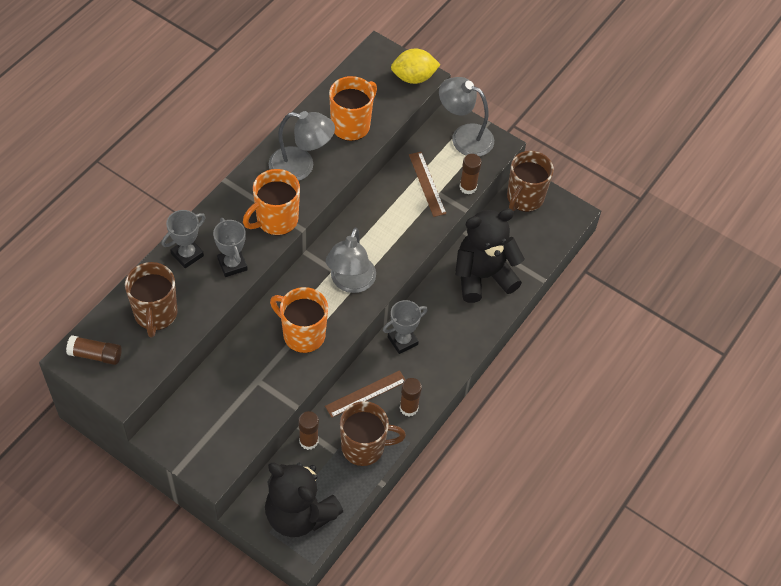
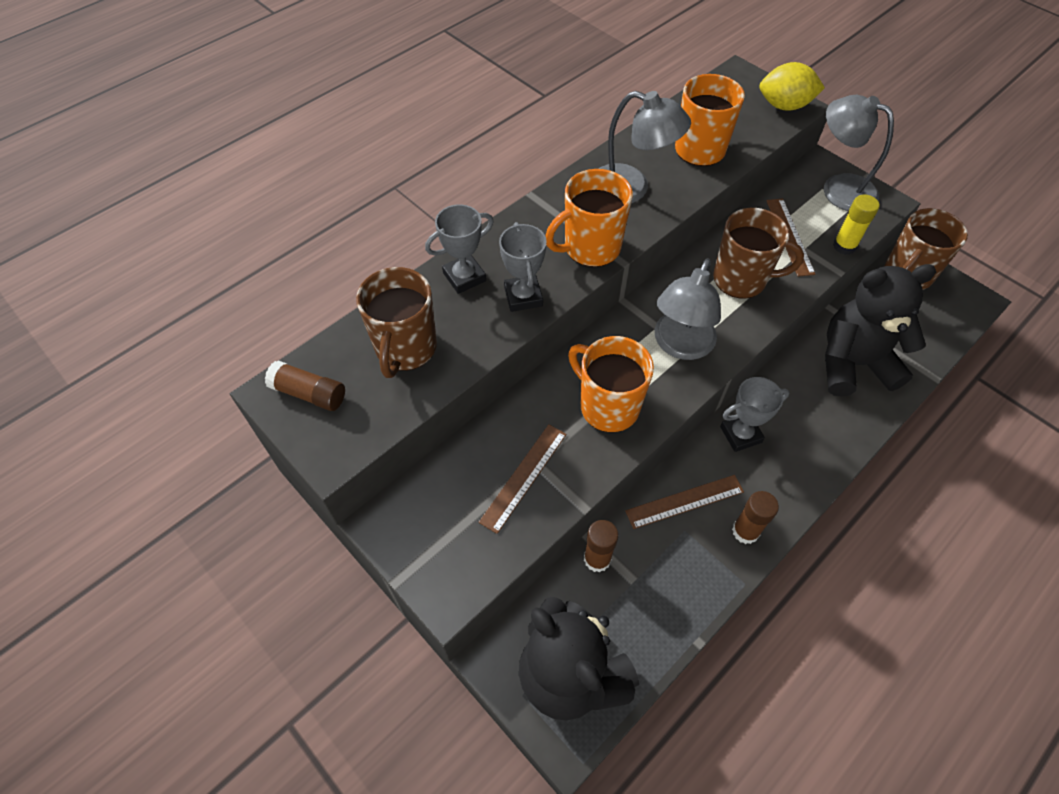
camera: 15 degrees right, 0 degrees up
brown mug [340,401,406,466] -> brown mug moved to [713,208,804,299]
brown glue stick [459,154,482,194] -> yellow glue stick [833,195,880,255]
none -> brown ruler [478,424,567,534]

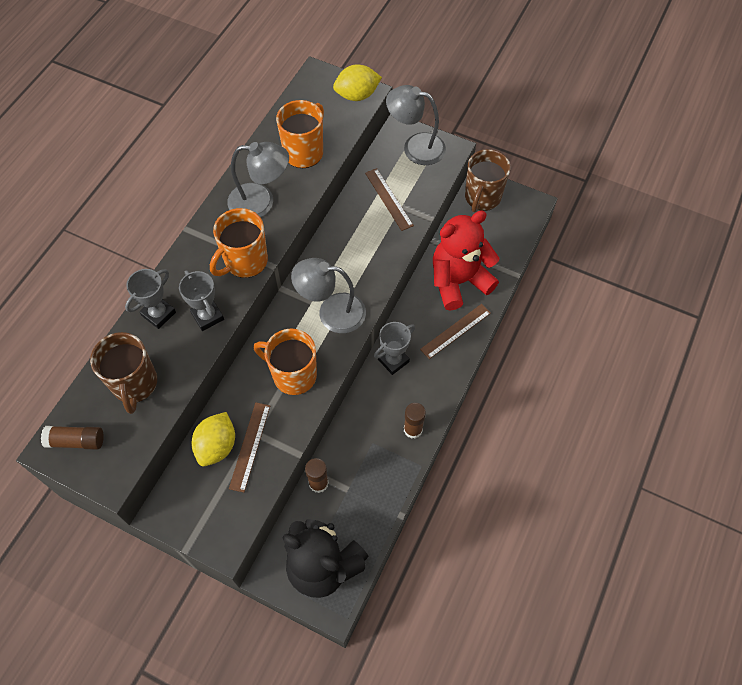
camera: 20 degrees left, 5 degrees up
brown ruler [625,475,744,529] -> brown ruler moved to [420,304,491,359]
grey lamp [655,259,721,360] -> grey lamp turned 90 degrees clockwise [291,258,366,333]
brown mug [713,208,804,299] -> none
black teddy bear [825,264,936,397] -> red teddy bear [433,210,500,310]
yellow glue stick [833,195,880,255] -> none
none -> yellow lemon [191,412,235,466]

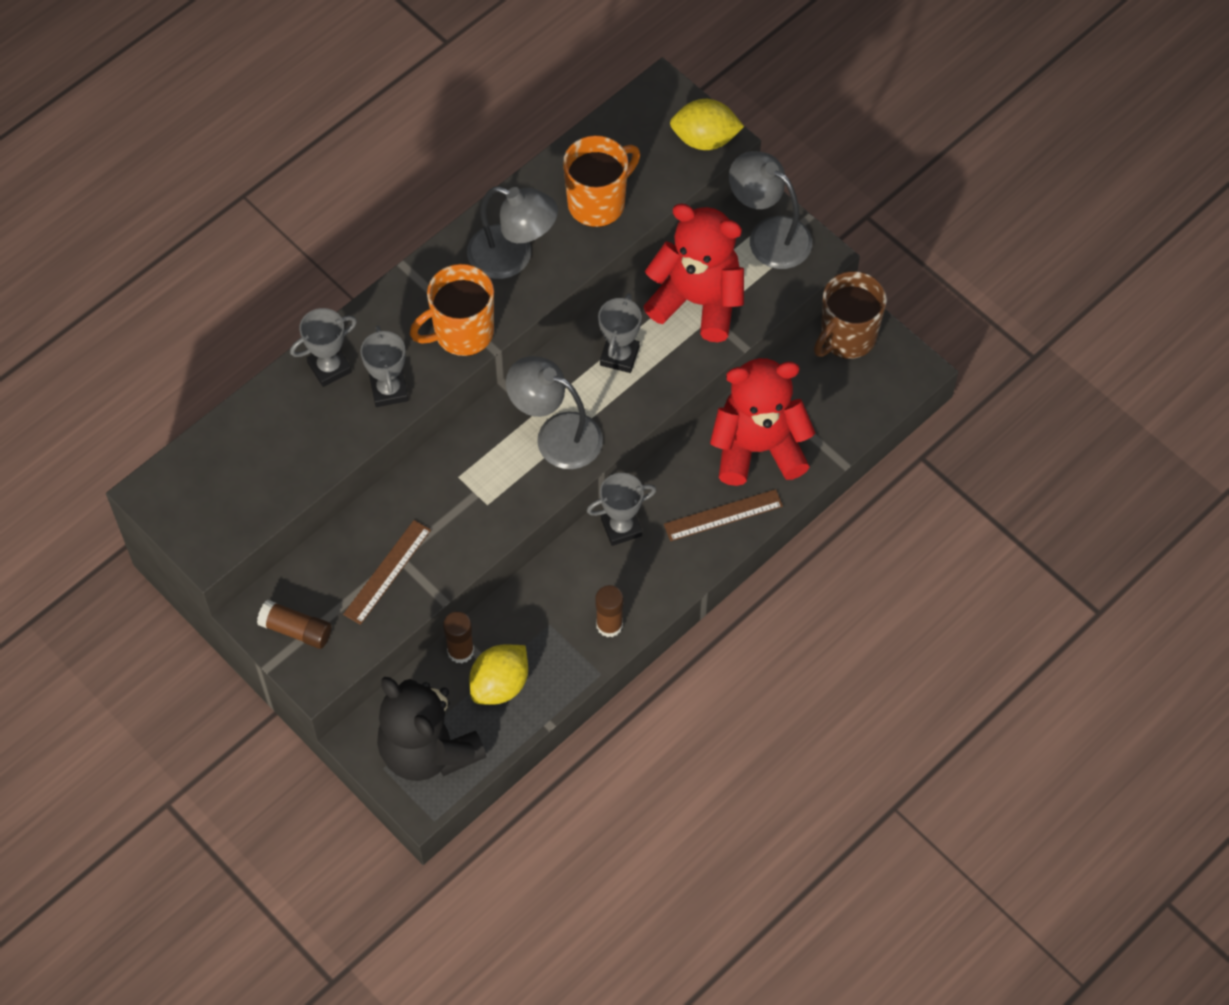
camera: 20 degrees right, 0 degrees up
brown glue stick [41,426,104,450] -> brown glue stick moved to [257,600,331,649]
brown mug [90,332,157,414] -> none
yellow lemon [191,412,235,466] -> yellow lemon moved to [469,644,528,705]
orange mug [254,329,317,395] -> none
brown ruler [365,168,414,231] -> red teddy bear [643,203,744,342]
none -> grey trophy [598,293,642,373]

